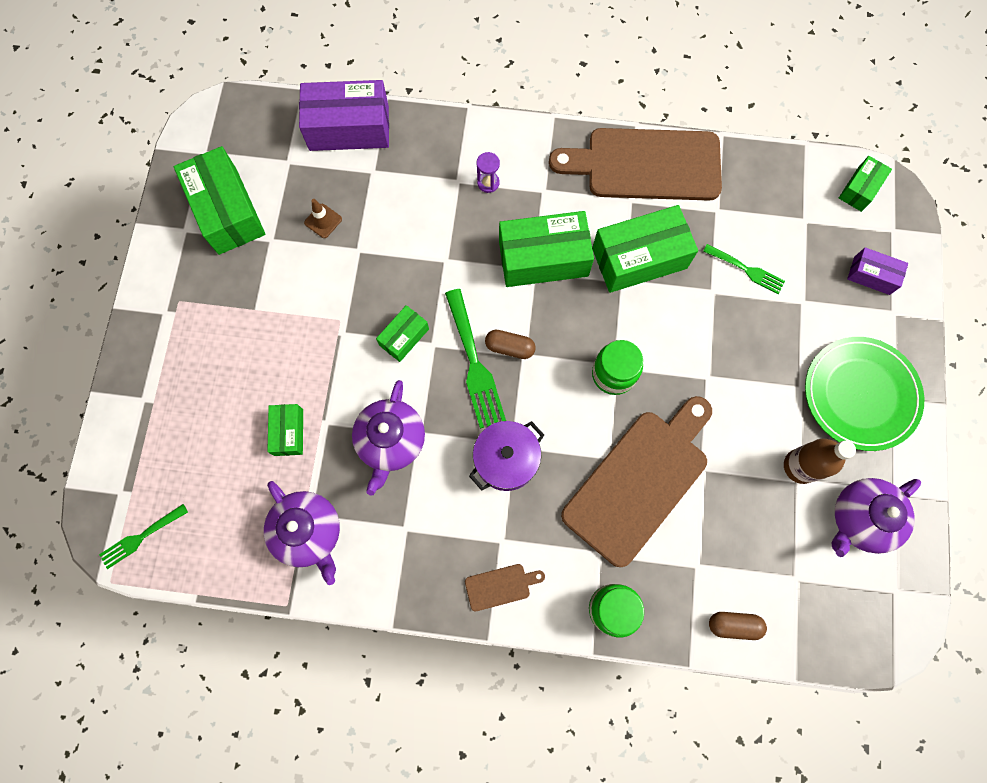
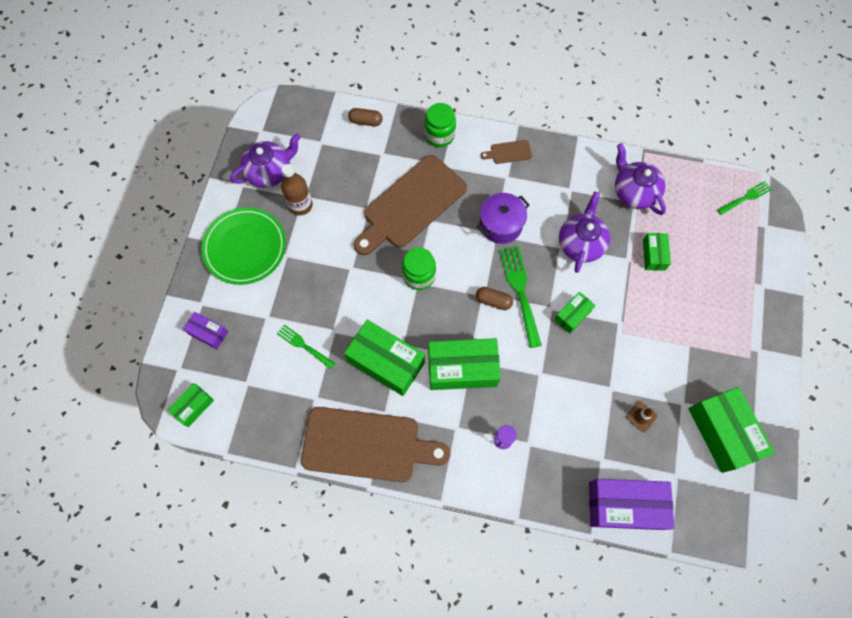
camera: 175 degrees left, 5 degrees down
green box [592,205,698,293] -> green box turned 45 degrees clockwise [344,320,425,396]

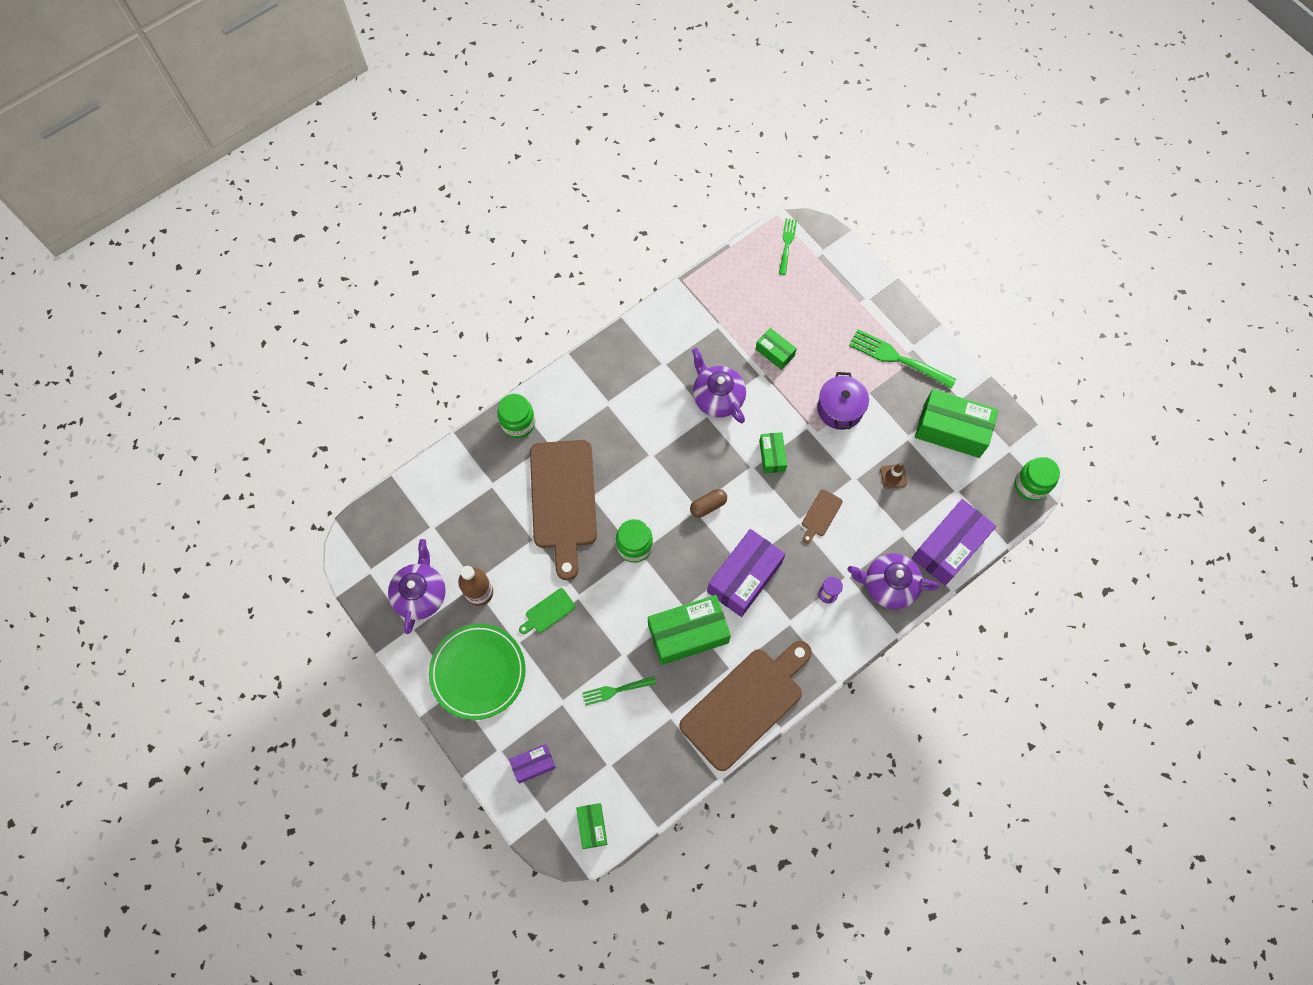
camera: 50 degrees left, 0 degrees up
brown capsule [348,108,383,126] -> none
green box [428,338,501,390] -> purple box [707,529,785,617]
purple pot [477,193,529,244] -> purple pot moved to [817,372,869,430]
brown cutting board [481,140,532,164] -> brown cutting board moved to [802,489,843,543]
green fork [500,246,542,348] -> green fork moved to [849,329,956,389]
purple teapot [615,143,666,215] -> purple teapot moved to [848,553,939,609]
none -> green cutting board [519,588,575,634]
none -> green jar [1015,457,1060,501]

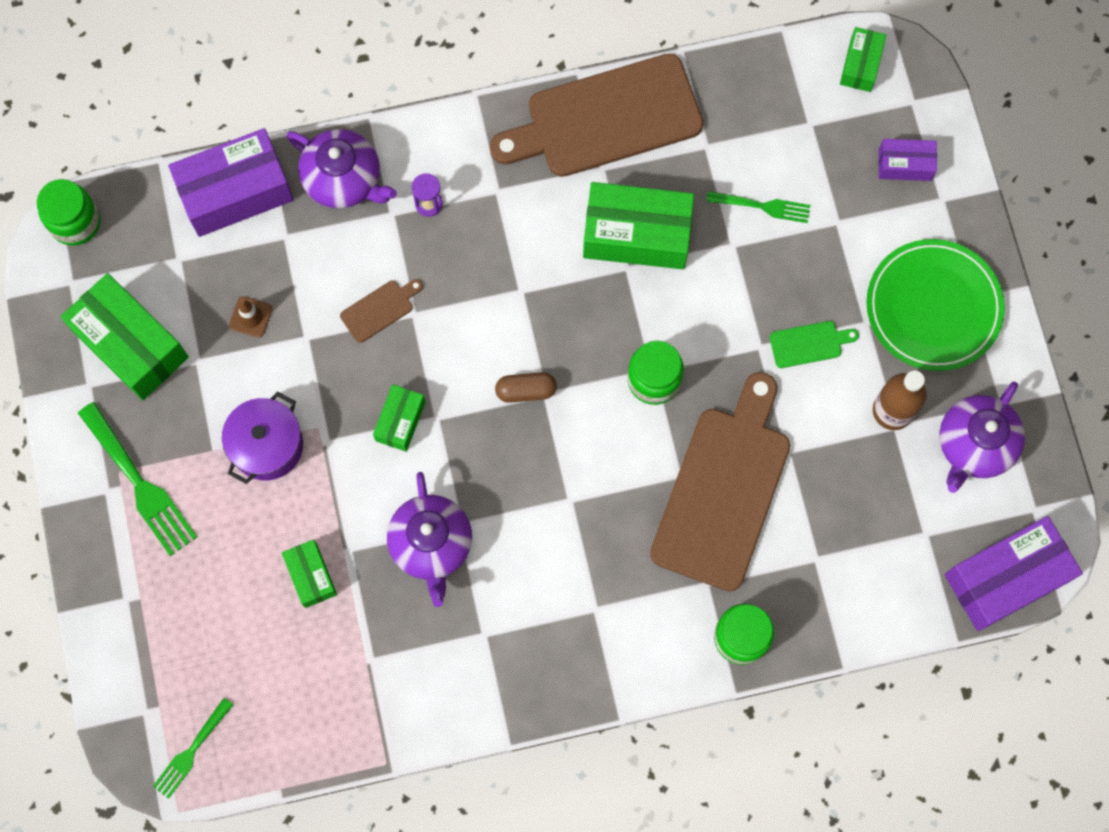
camera: 155 degrees left, 5 degrees up
purple box [707,529,785,617] -> purple box moved to [945,516,1083,631]

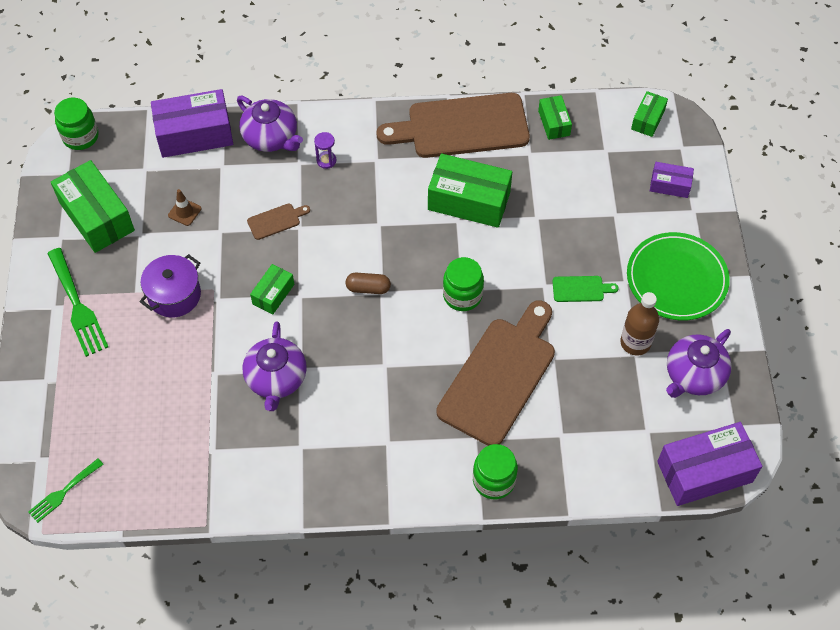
camera: 10 degrees right, 15 degrees down
green box [282,540,337,608] -> green box moved to [538,95,572,140]
green fork [706,191,810,223] -> none

